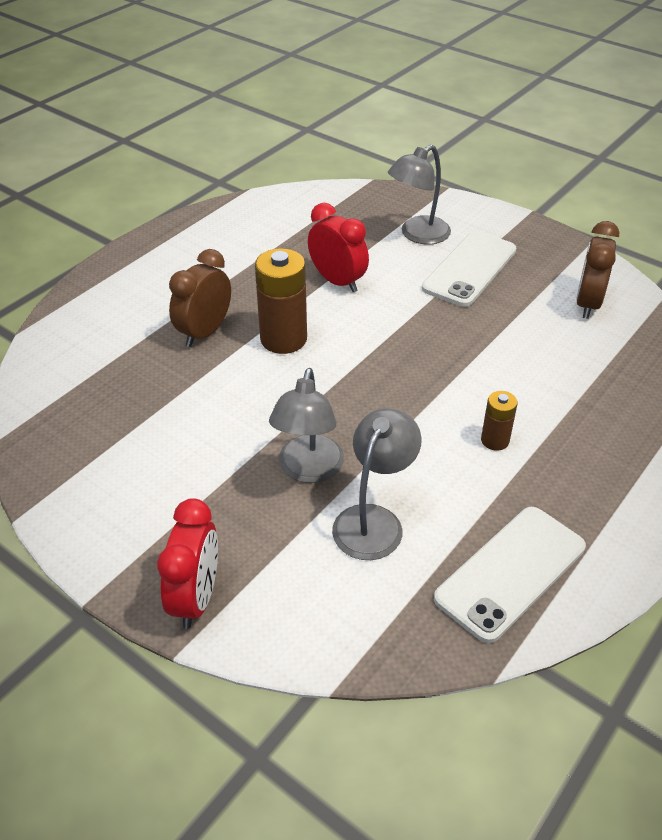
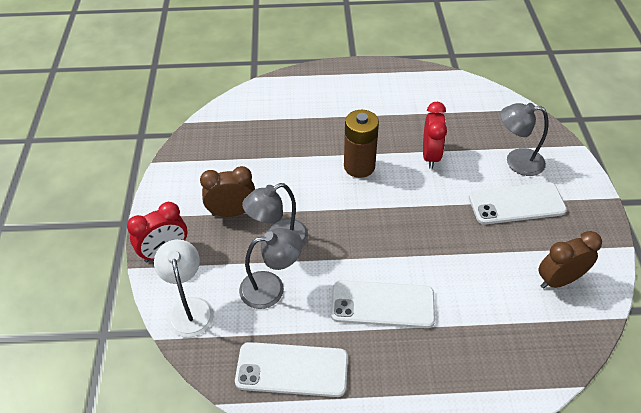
camera: 50 degrees right, 5 degrees up
brown clock [169,249,231,347] -> brown clock moved to [200,166,255,217]
brown battery [481,391,518,451] -> white phone [331,280,435,328]
none -> white lamp [154,239,214,337]

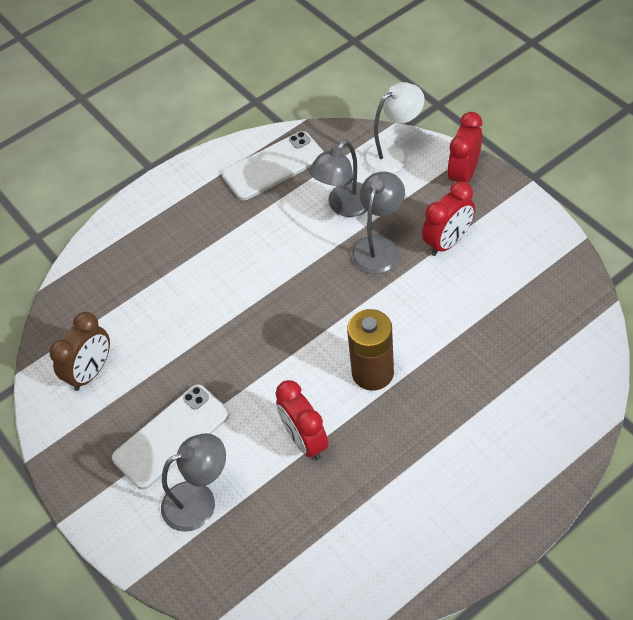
camera: 150 degrees right, 5 degrees up
white lamp [154,239,214,337] -> white lamp turned 75 degrees counterclockwise [363,82,425,174]
brown clock [200,166,255,217] -> red clock [422,181,475,256]
white phone [331,280,435,328] -> none

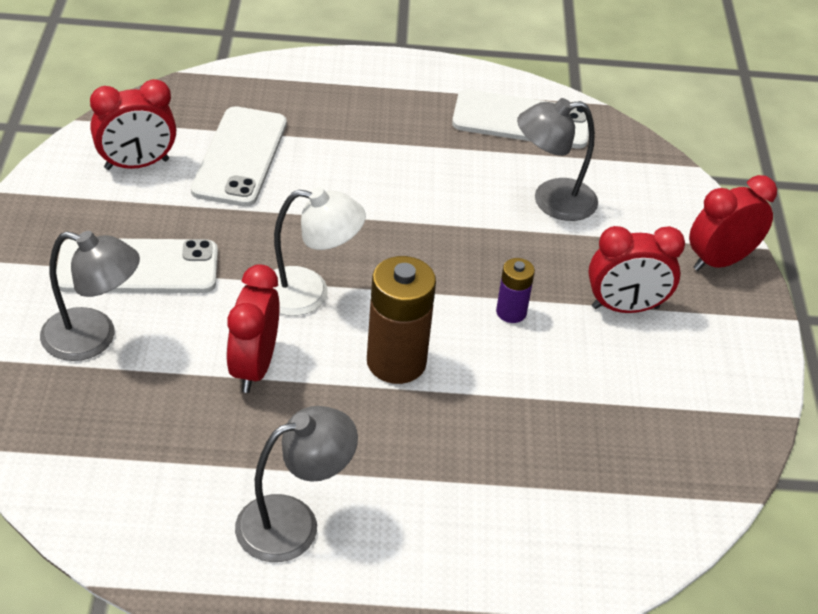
camera: 30 degrees right, 10 degrees down
brown clock [49,312,110,391] -> red clock [90,79,176,170]
grey lamp [351,172,405,274] -> grey lamp moved to [235,406,358,562]
white lamp [363,82,425,174] -> white lamp moved to [273,187,366,316]
none -> white phone [191,106,287,207]
none -> purple battery [496,258,535,323]

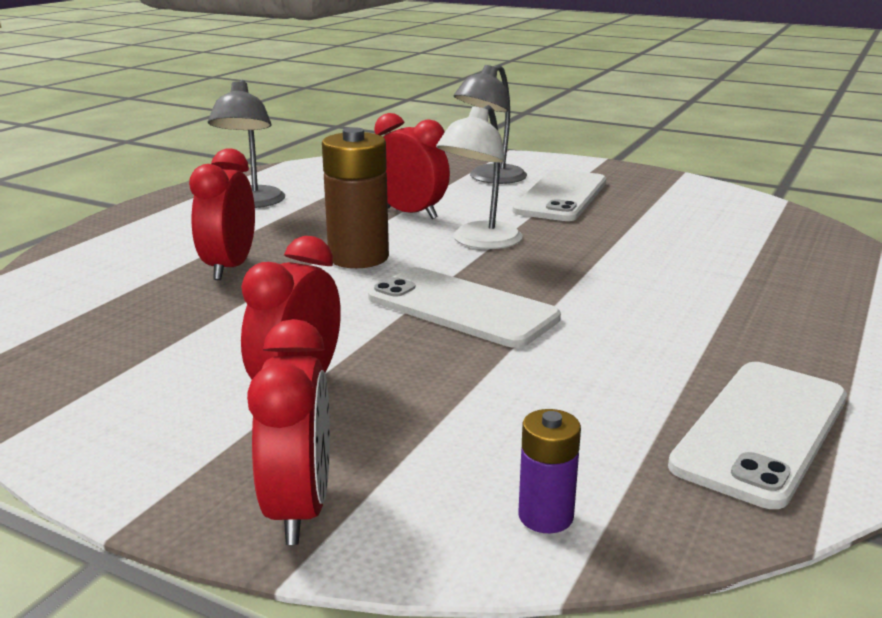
camera: 120 degrees right, 20 degrees down
red clock [90,79,176,170] -> red clock moved to [189,148,255,280]
white phone [191,106,287,207] -> white phone moved to [368,267,561,348]
purple battery [496,258,535,323] -> purple battery moved to [518,409,581,533]
grey lamp [517,98,598,221] -> none

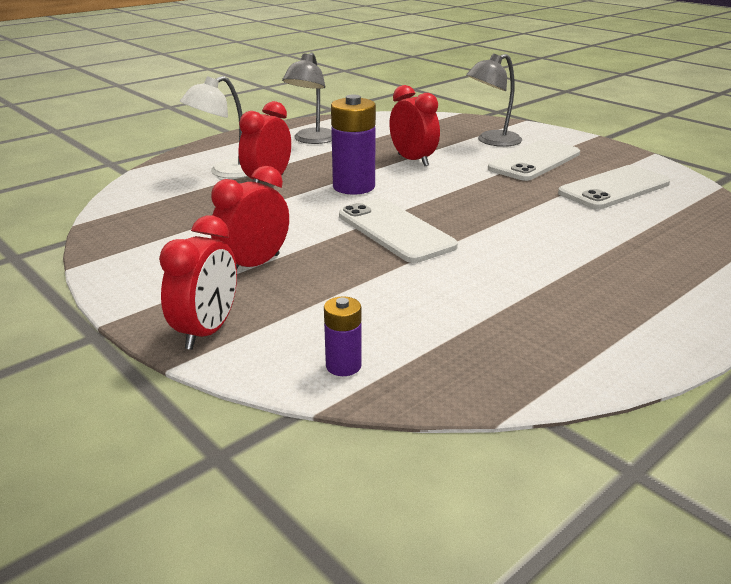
camera: 20 degrees right, 5 degrees up
brown battery [322,127,389,268] -> purple battery [331,95,376,195]
white lamp [436,105,523,249] -> white lamp moved to [180,76,248,179]
white phone [668,362,847,509] -> white phone moved to [558,165,670,209]

